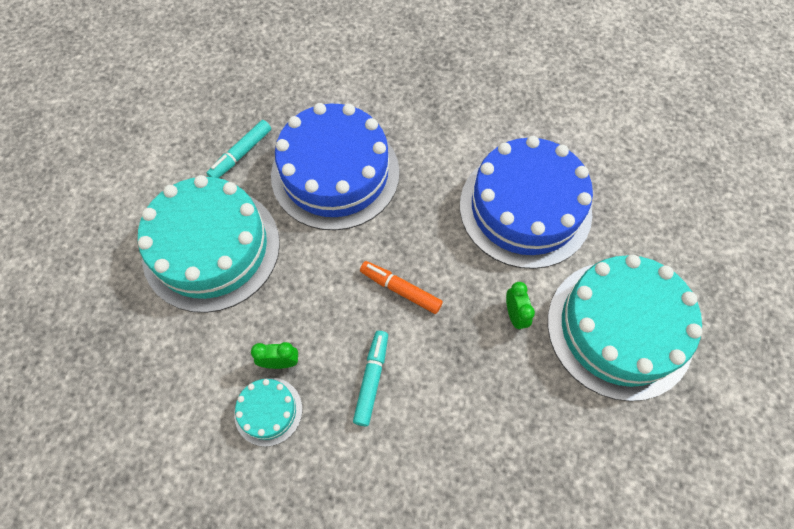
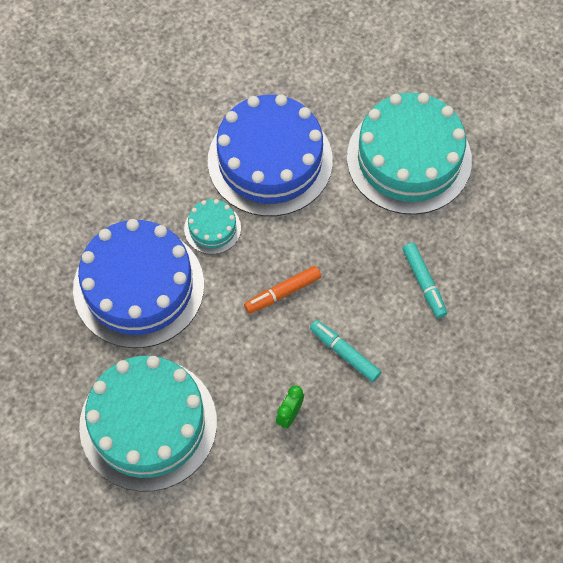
camera: 60 degrees left, 0 degrees up
turquoise marker [207,120,271,178] -> turquoise marker moved to [403,243,447,318]
turquoise cake [234,378,302,447] -> turquoise cake moved to [184,199,241,254]
green clock [506,282,535,330] -> none

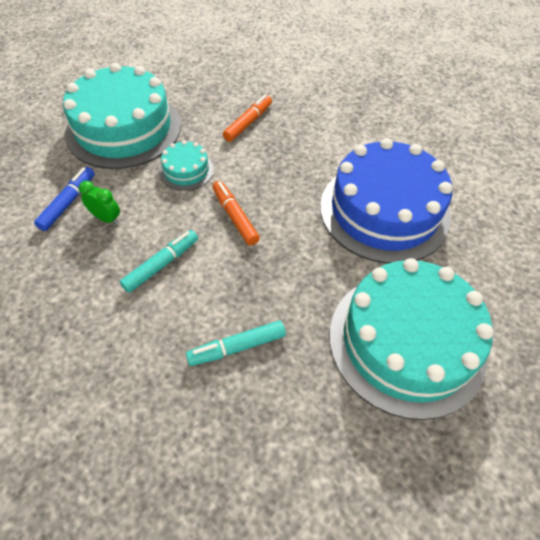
camera: 90 degrees right, 10 degrees down
blue cake [73,219,204,348] -> orange marker [223,95,272,142]
turquoise cake [184,199,241,254] -> turquoise cake moved to [159,140,214,191]
none -> blue marker [34,167,95,231]

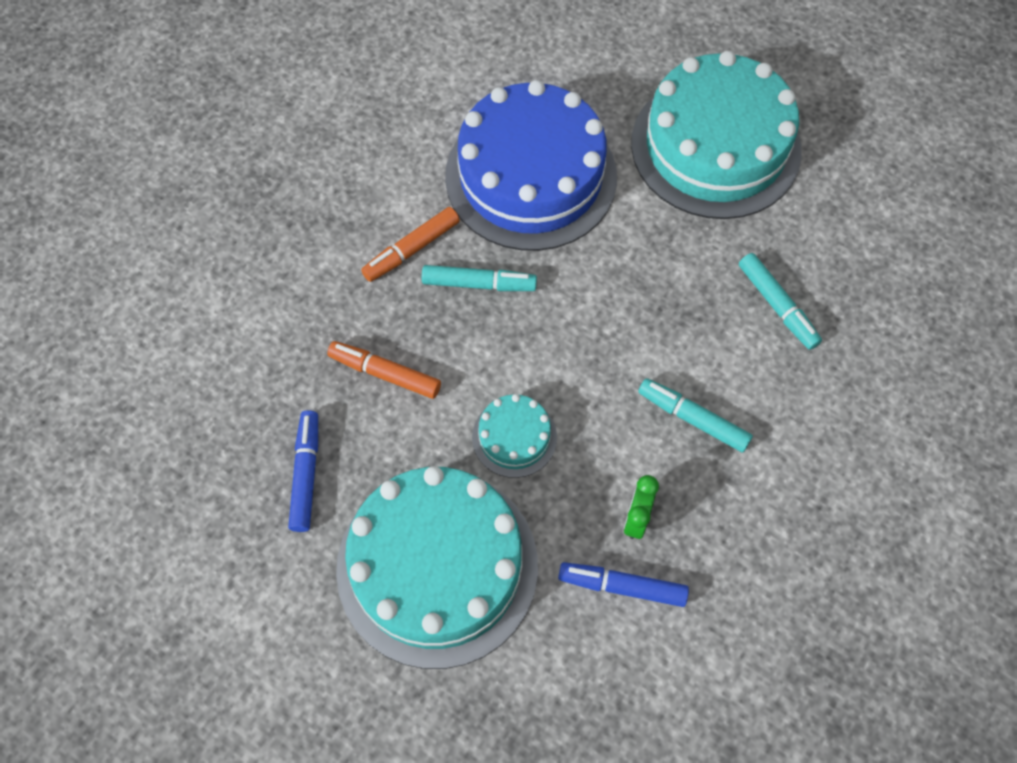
camera: 100 degrees left, 10 degrees up
orange marker [213,181,260,245] -> orange marker moved to [361,207,460,282]
none -> blue marker [288,410,318,532]
none -> turquoise marker [422,265,537,291]

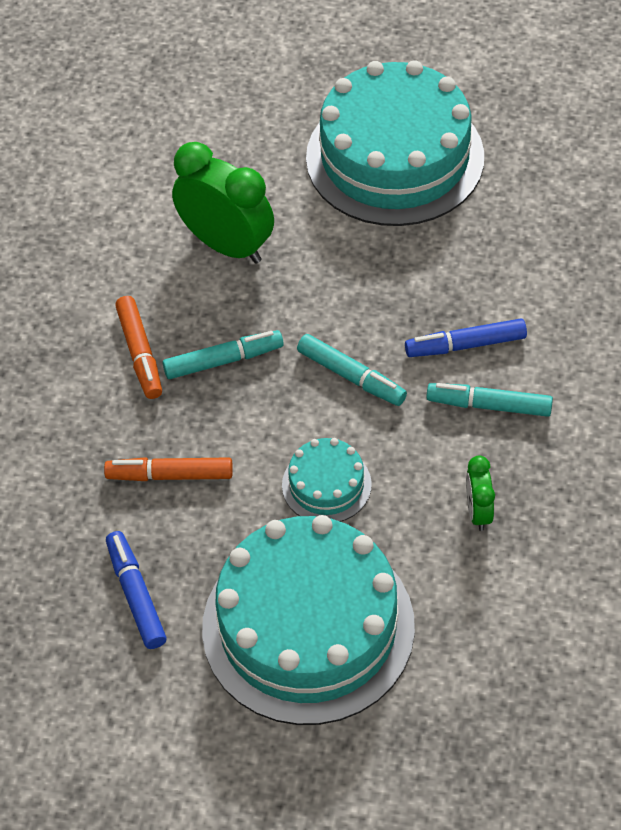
camera: 20 degrees left, 10 degrees down
orange marker [361,207,460,282] -> orange marker turned 45 degrees counterclockwise [115,296,162,399]
blue cake [445,80,617,251] -> green clock [172,142,274,264]
blue marker [558,562,689,607] -> blue marker moved to [405,318,527,357]
turquoise marker [739,253,822,350] -> turquoise marker moved to [297,334,407,406]

